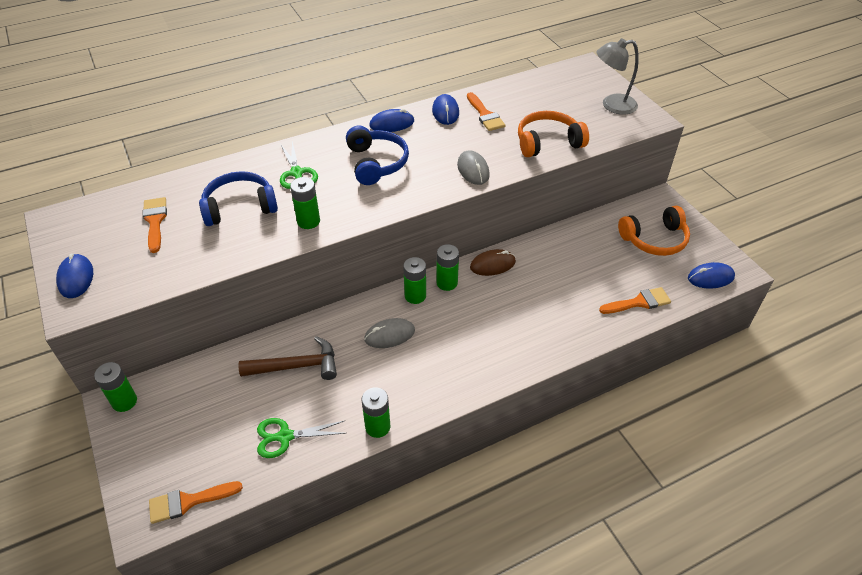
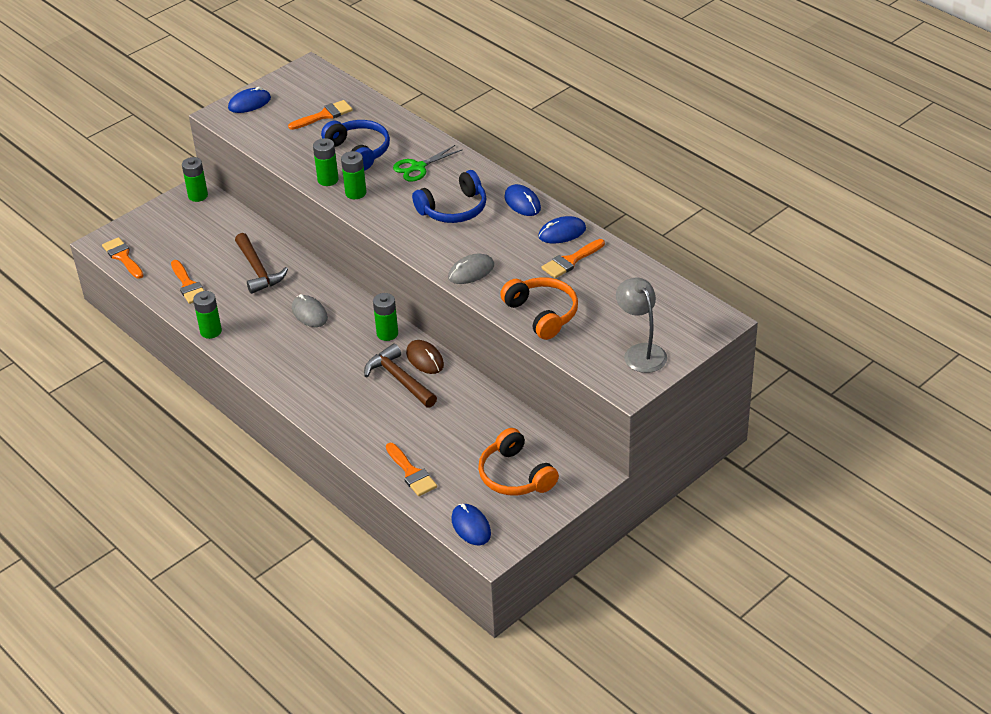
camera: 75 degrees right, 5 degrees down
green scissors [257,418,346,458] -> orange brush [171,260,204,304]
green battery [403,257,426,304] -> green battery moved to [313,138,339,186]
none -> brown hammer [364,343,437,408]

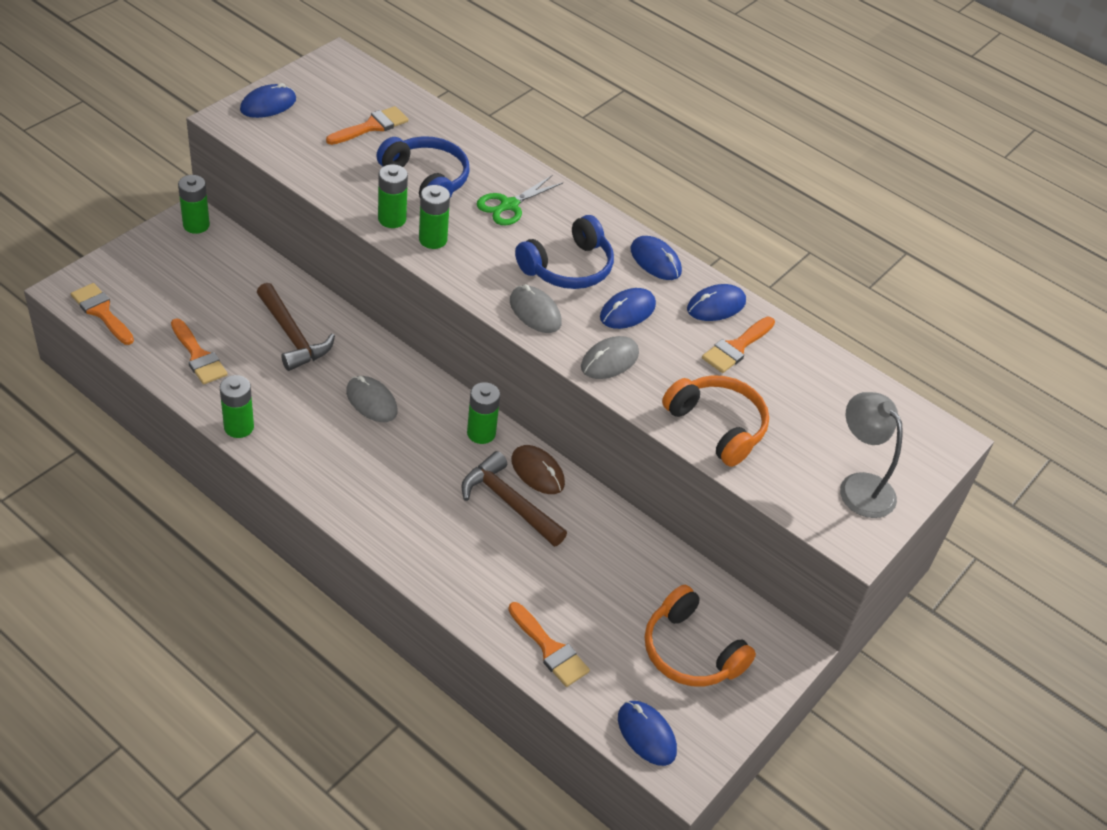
camera: 15 degrees left, 5 degrees up
none -> grey mouse [510,284,562,333]
none -> blue mouse [600,288,656,329]

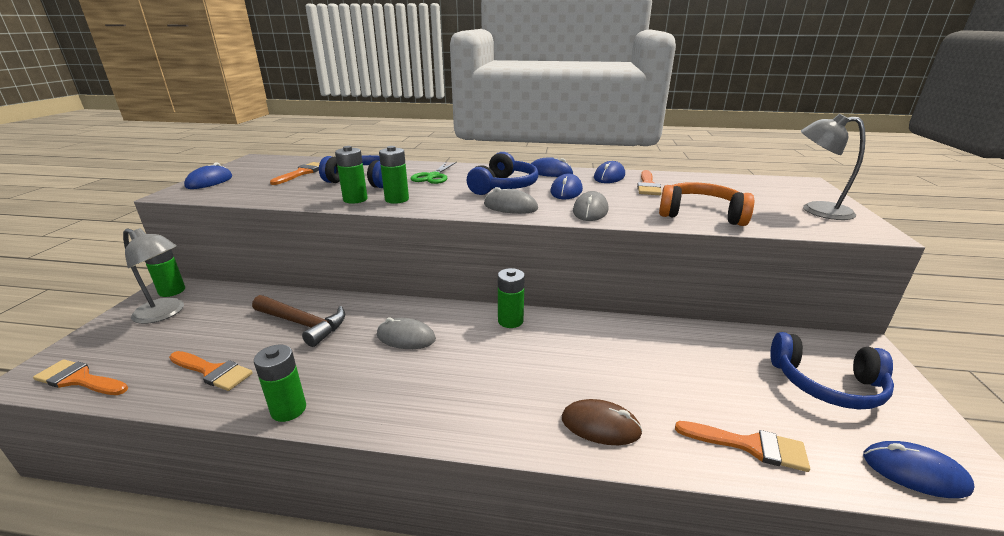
camera: 25 degrees left, 20 degrees down
brown hammer [462,451,567,547] -> none
brown mouse [511,445,565,494] -> brown mouse moved to [562,399,643,445]
orange headphones [645,585,756,686] -> blue headphones [770,332,894,409]
none -> grey lamp [123,228,184,324]

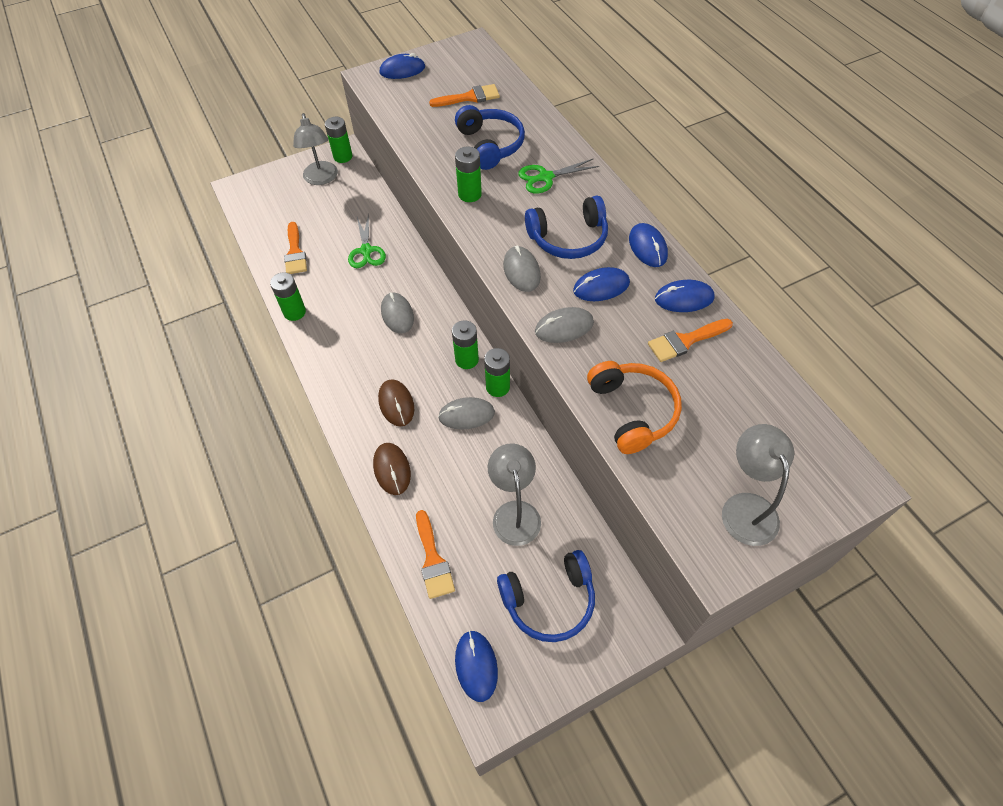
camera: 55 degrees right, 30 degrees up
orange brush [33,359,128,395] -> none
brown hammer [252,295,345,347] -> green scissors [348,213,386,268]
green battery [335,146,368,204] -> green battery moved to [484,348,510,397]
blue headphones [770,332,894,409] -> blue headphones turned 90 degrees counterclockwise [497,550,595,642]
none -> brown mouse [378,379,414,427]
none -> grey mouse [438,397,495,430]
none -> grey lamp [488,443,541,546]

